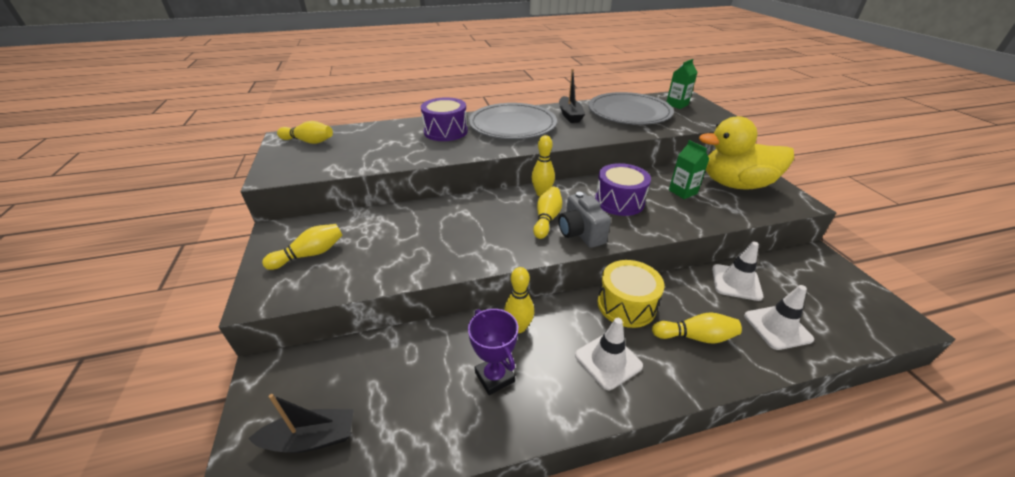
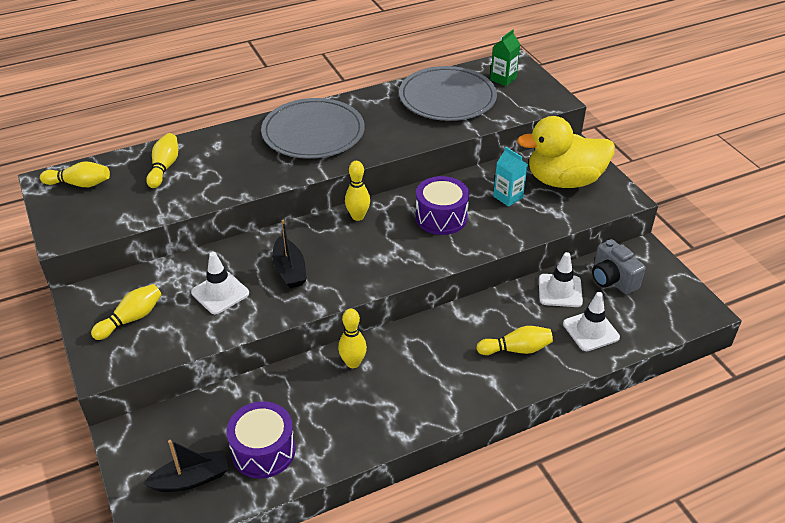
camera: 10 degrees left, 5 degrees up
purple drum [421,97,468,141] -> purple drum moved to [226,401,296,479]
purple trophy [468,309,518,395] -> none
yellow bowling pin [533,187,562,239] -> yellow bowling pin moved to [146,133,178,188]
black boat [559,69,585,123] -> black boat moved to [272,220,307,288]
grey camera [559,192,611,248] -> grey camera moved to [592,239,646,295]
white traffic cone [575,318,643,390] -> white traffic cone moved to [191,252,249,314]
yellow drum [598,260,664,328] -> none
green carton [669,140,709,199] -> turquoise carton [493,147,528,207]

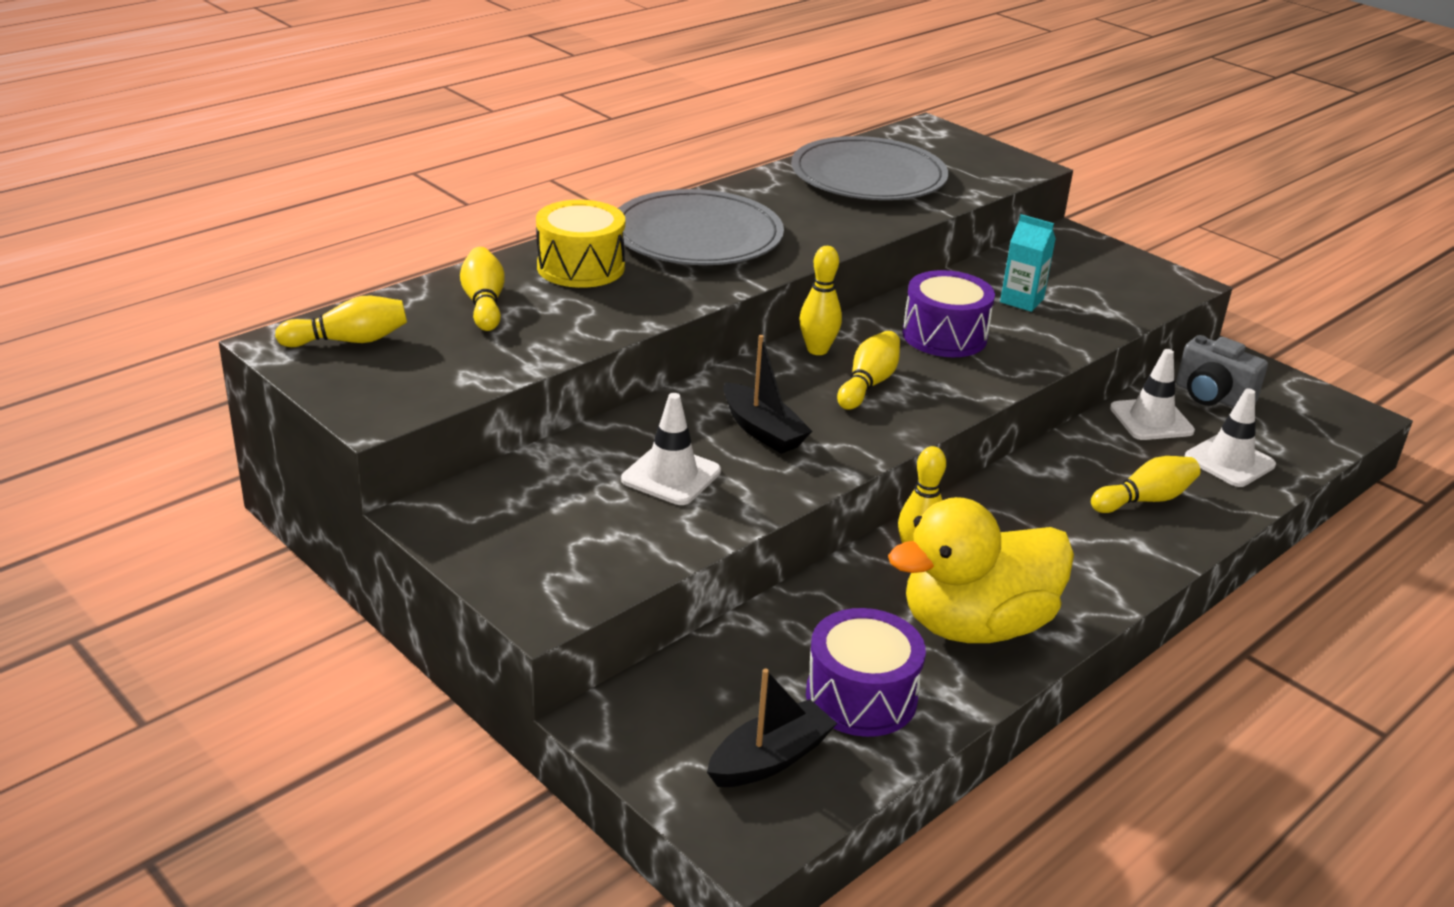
camera: 20 degrees left, 10 degrees down
yellow bowling pin [91,284,162,340] -> yellow bowling pin moved to [837,331,900,410]
green carton [490,30,521,86] -> none
yellow duck [517,116,615,188] -> yellow duck moved to [888,497,1074,643]
none -> yellow drum [536,200,625,288]

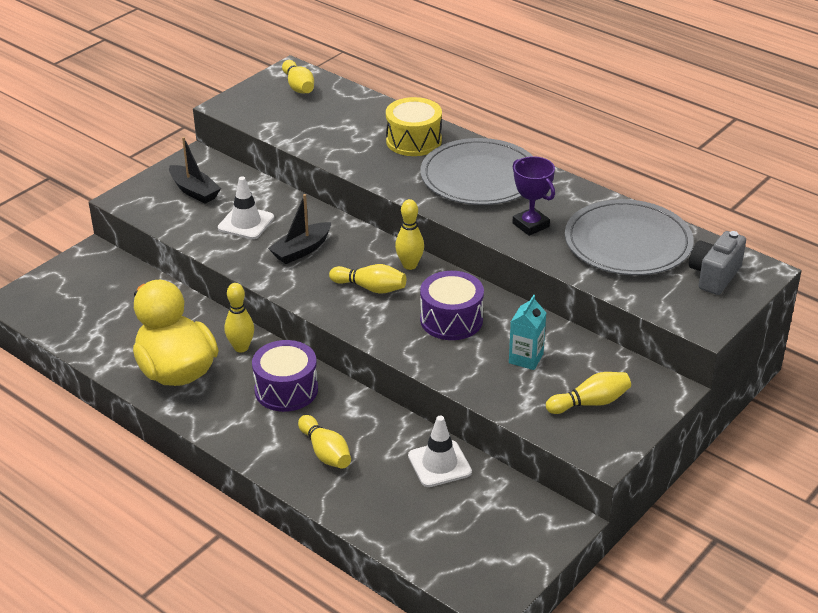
camera: 85 degrees right, 5 degrees up
yellow bowling pin [460,247,505,331] -> yellow bowling pin moved to [546,372,631,414]
black boat [707,669,837,787] -> black boat moved to [169,137,221,204]
purple drum [806,608,926,737] -> purple drum moved to [252,340,318,412]
grey camera [1176,335,1268,408] -> grey camera moved to [689,231,746,295]
white traffic cone [1185,388,1276,487] -> none
none -> purple trophy [512,156,555,236]

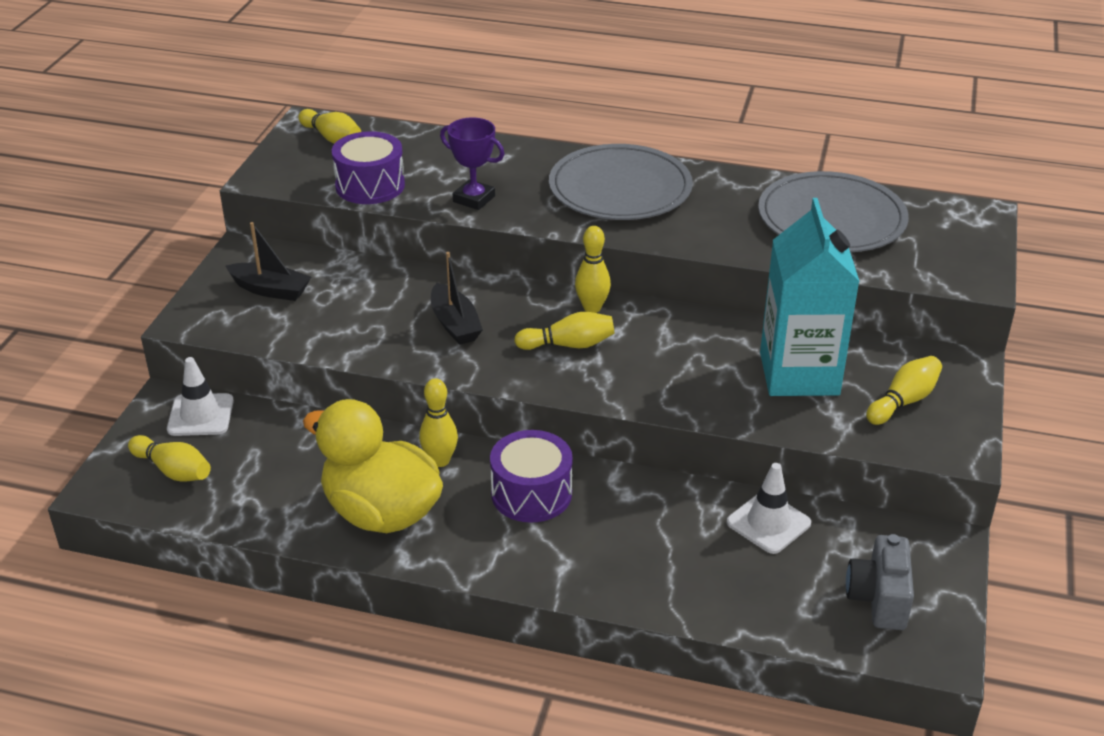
camera: 25 degrees left, 0 degrees up
white traffic cone [218,176,274,239] -> white traffic cone moved to [167,357,234,436]
black boat [268,194,331,264] -> black boat turned 45 degrees counterclockwise [431,252,483,345]
yellow bowling pin [298,415,351,469] -> yellow bowling pin moved to [128,435,211,482]
yellow drum [386,97,442,156] -> none
purple drum [420,271,484,340] -> purple drum moved to [332,131,405,204]
turquoise carton [509,295,546,370] -> turquoise carton [760,198,860,396], size x2.15
purple trophy [512,156,555,236] -> purple trophy moved to [440,117,504,210]
grey camera [689,231,746,295] -> grey camera moved to [846,534,914,630]

